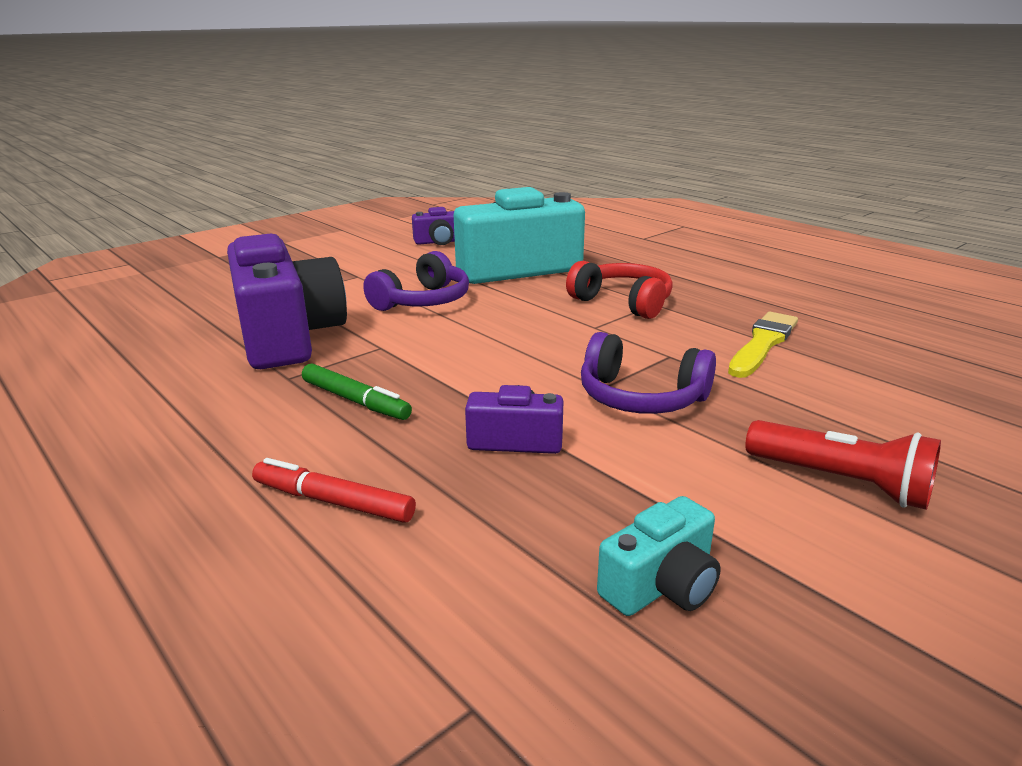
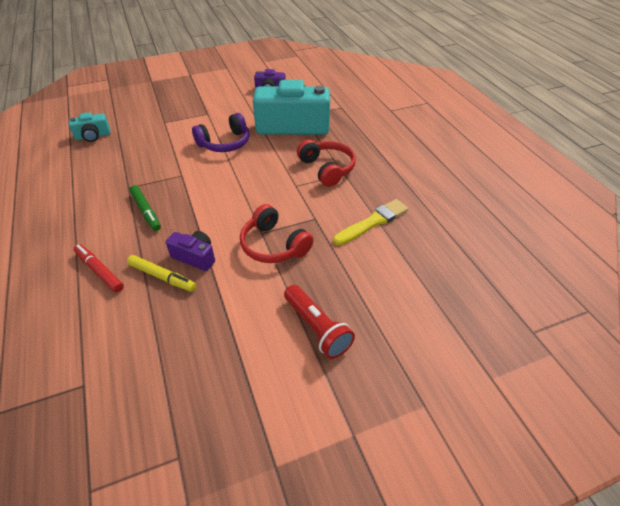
camera: 20 degrees right, 20 degrees up
purple camera [227,234,347,369] -> none
purple headphones [581,332,716,414] -> red headphones [240,204,314,263]
turquoise camera [597,496,721,616] -> turquoise camera moved to [69,112,110,142]
none -> yellow marker [127,255,196,292]

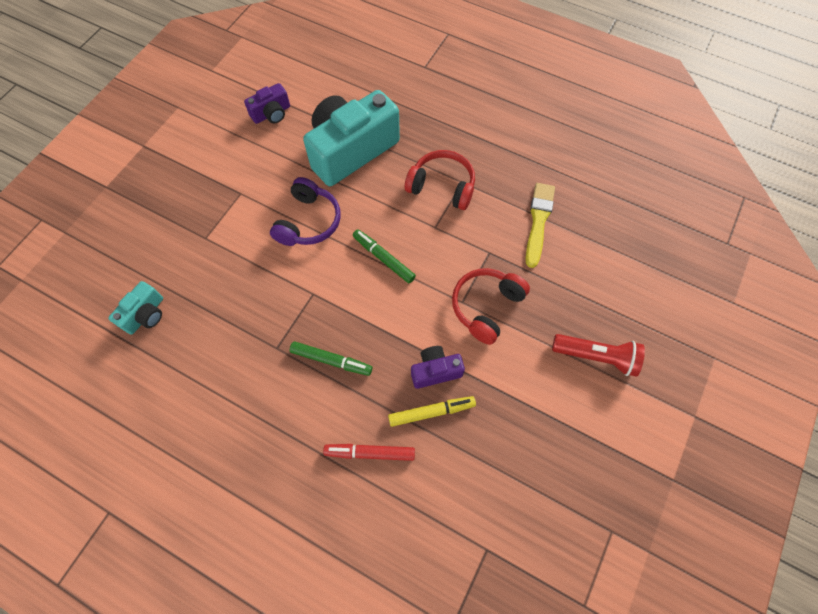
camera: 40 degrees left, 20 degrees up
red headphones [240,204,314,263] -> red headphones turned 120 degrees clockwise [452,268,530,345]
none -> green marker [353,229,416,283]

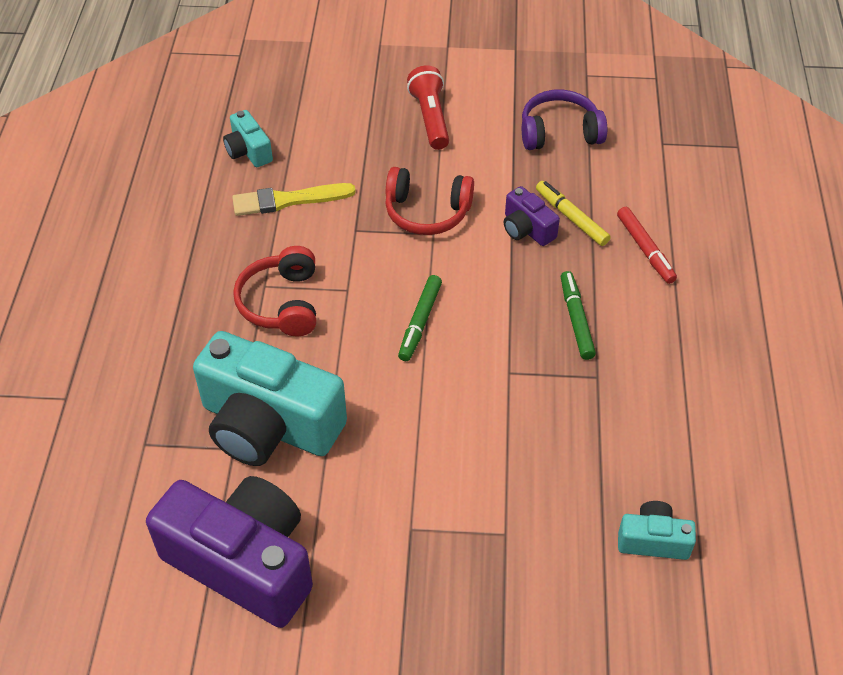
camera: 115 degrees left, 15 degrees down
purple camera [244,83,290,124] -> purple camera [146,476,313,628], size x2.17
purple headphones [270,177,341,246] -> purple headphones moved to [522,90,607,150]
none -> turquoise camera [223,110,273,167]

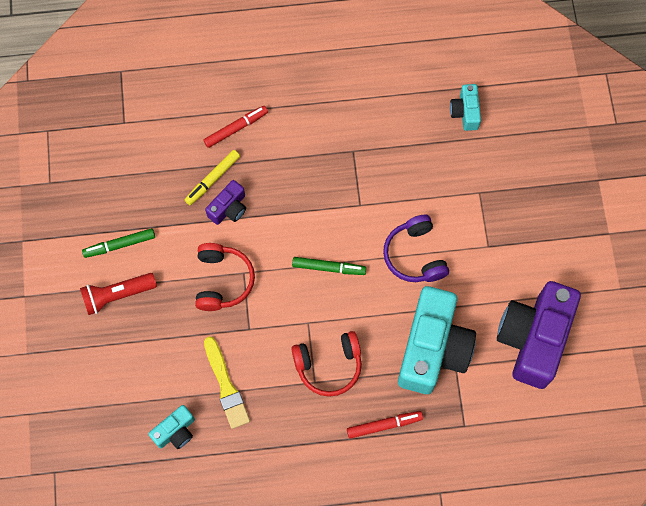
camera: 100 degrees left, 20 degrees up
purple headphones [522,90,607,150] -> purple headphones moved to [383,215,449,282]
green marker [561,271,596,360] -> green marker moved to [82,228,155,258]
none -> red marker [347,411,423,439]

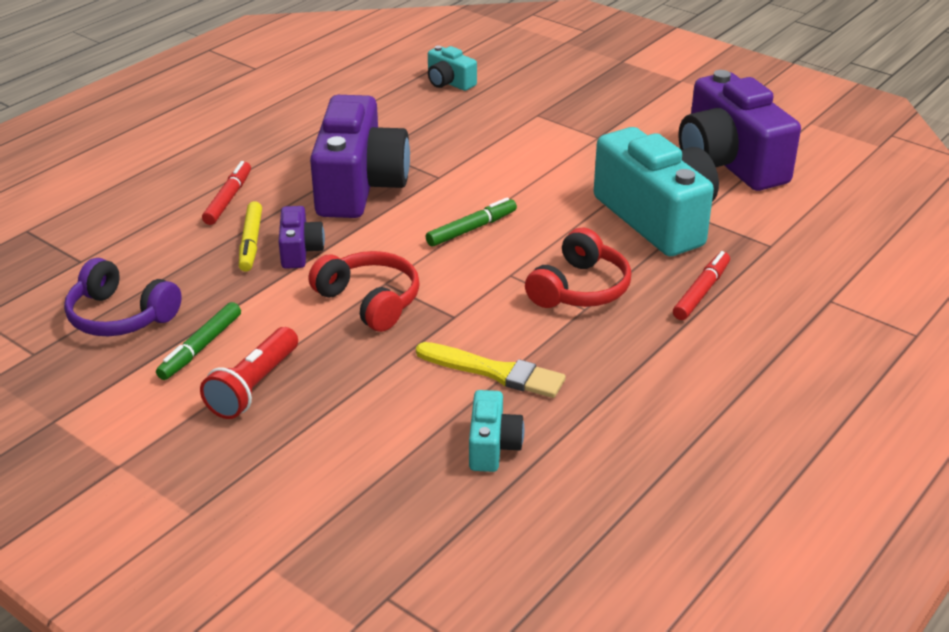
camera: 45 degrees left, 35 degrees down
purple headphones [383,215,449,282] -> purple headphones moved to [64,258,182,336]
none -> purple camera [310,95,410,218]

